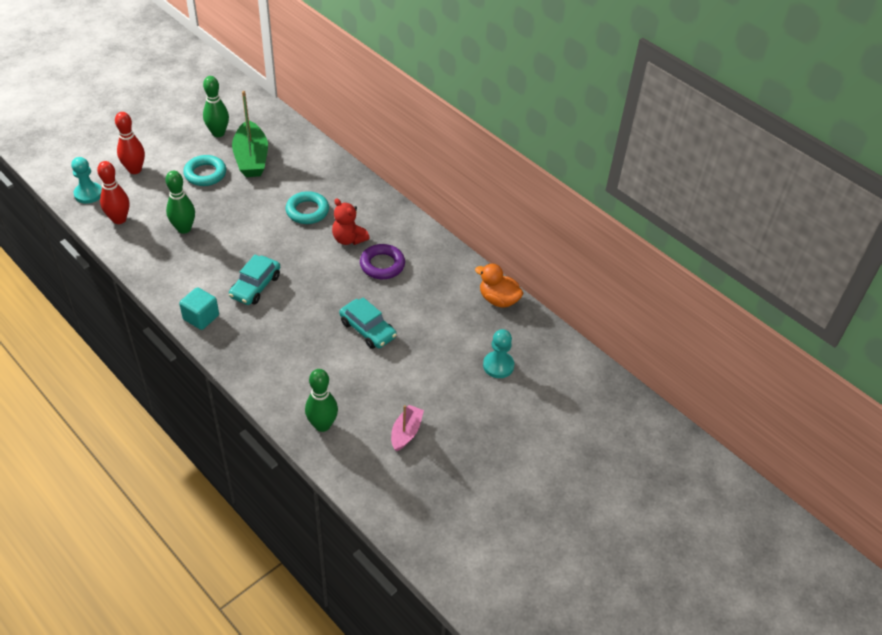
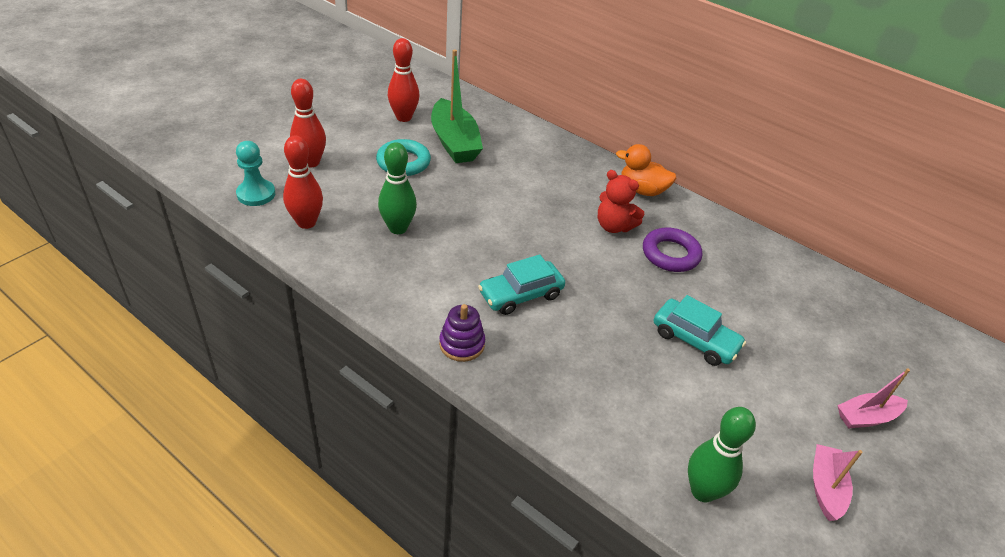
camera: 10 degrees left, 5 degrees down
turquoise cube [179,287,219,330] -> purple stacking toy [439,304,485,362]
green bowling pin [203,76,229,137] -> red bowling pin [388,38,419,122]
turquoise car [229,255,280,305] -> turquoise car turned 45 degrees clockwise [478,255,565,315]
turquoise ring [286,191,329,224] -> none
orange duck [475,264,523,308] -> orange duck moved to [616,144,676,196]
turquoise pawn [483,329,514,378] -> none
none -> pink boat [837,368,910,429]

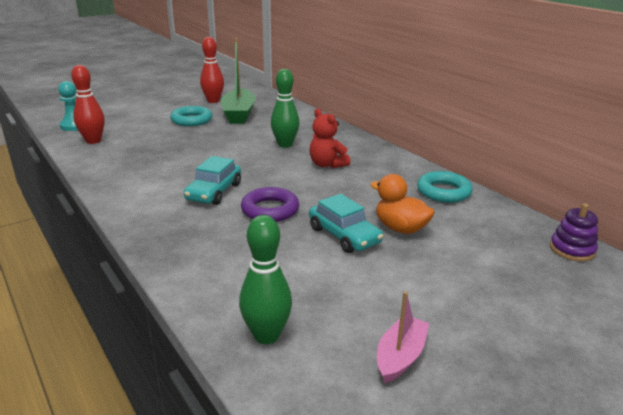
camera: 20 degrees right, 15 degrees down
red bowling pin [290,79,326,168] -> none
green bowling pin [378,142,417,234] -> green bowling pin moved to [271,69,299,148]
purple stacking toy [439,304,485,362] -> purple stacking toy moved to [550,203,598,262]
turquoise car [478,255,565,315] -> turquoise car turned 60 degrees counterclockwise [184,156,241,205]
orange duck [616,144,676,196] -> orange duck moved to [370,174,435,234]
purple ring [643,227,702,272] -> purple ring moved to [241,187,299,222]
pink boat [837,368,910,429] -> none
none -> turquoise ring [417,171,473,203]

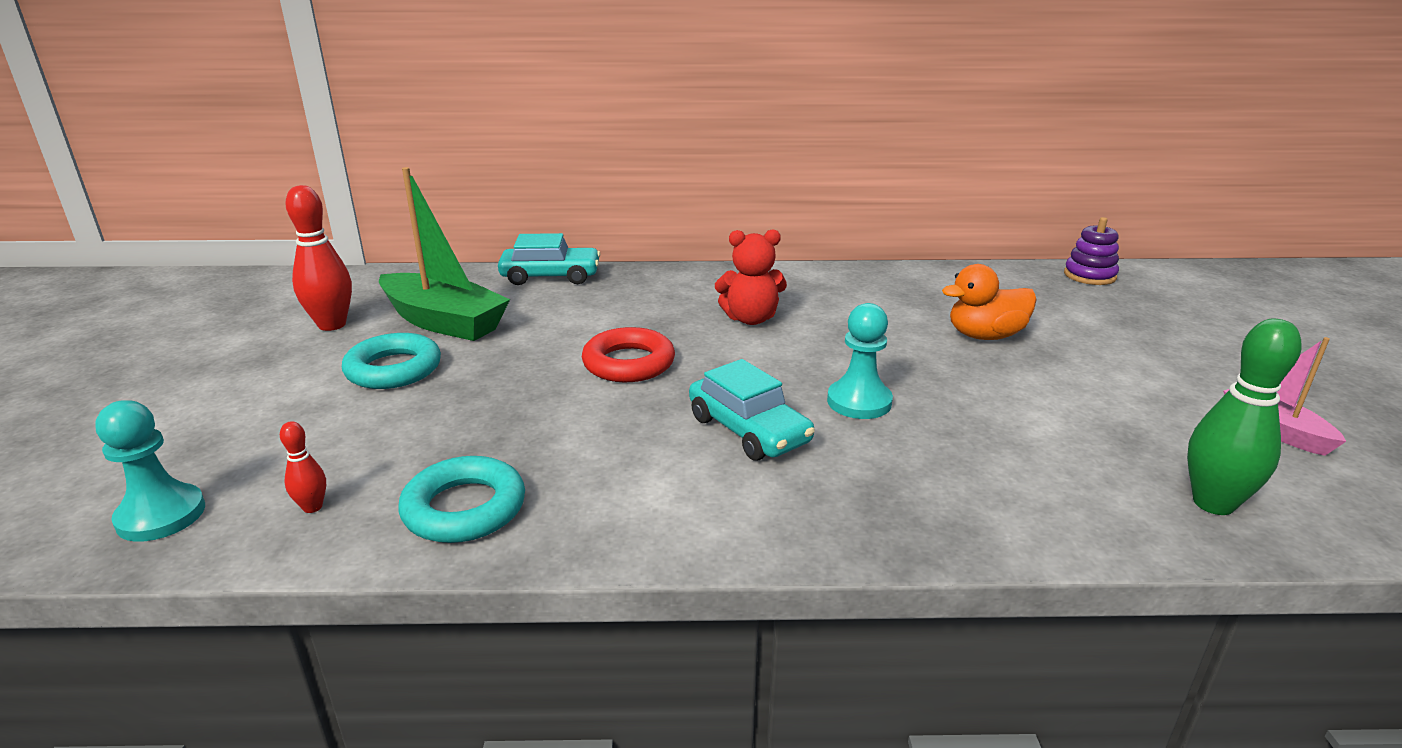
camera: 55 degrees left, 0 degrees up
red bowling pin [71,65,105,144] -> red bowling pin [280,421,326,513], size x0.49
purple ring [241,187,299,222] -> turquoise pawn [827,303,893,419]
green bowling pin [271,69,299,148] -> none
turquoise car [309,194,383,253] -> turquoise car moved to [498,233,600,285]
turquoise ring [417,171,473,203] -> turquoise ring moved to [398,456,525,543]
none -> red ring [582,327,675,382]

